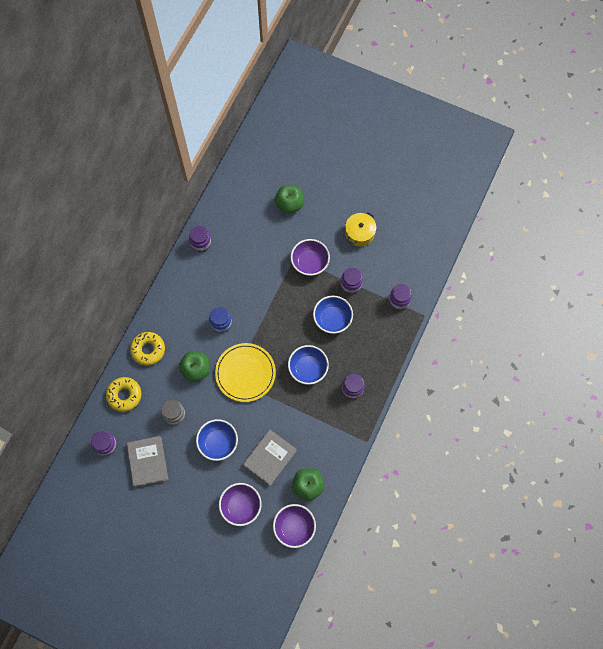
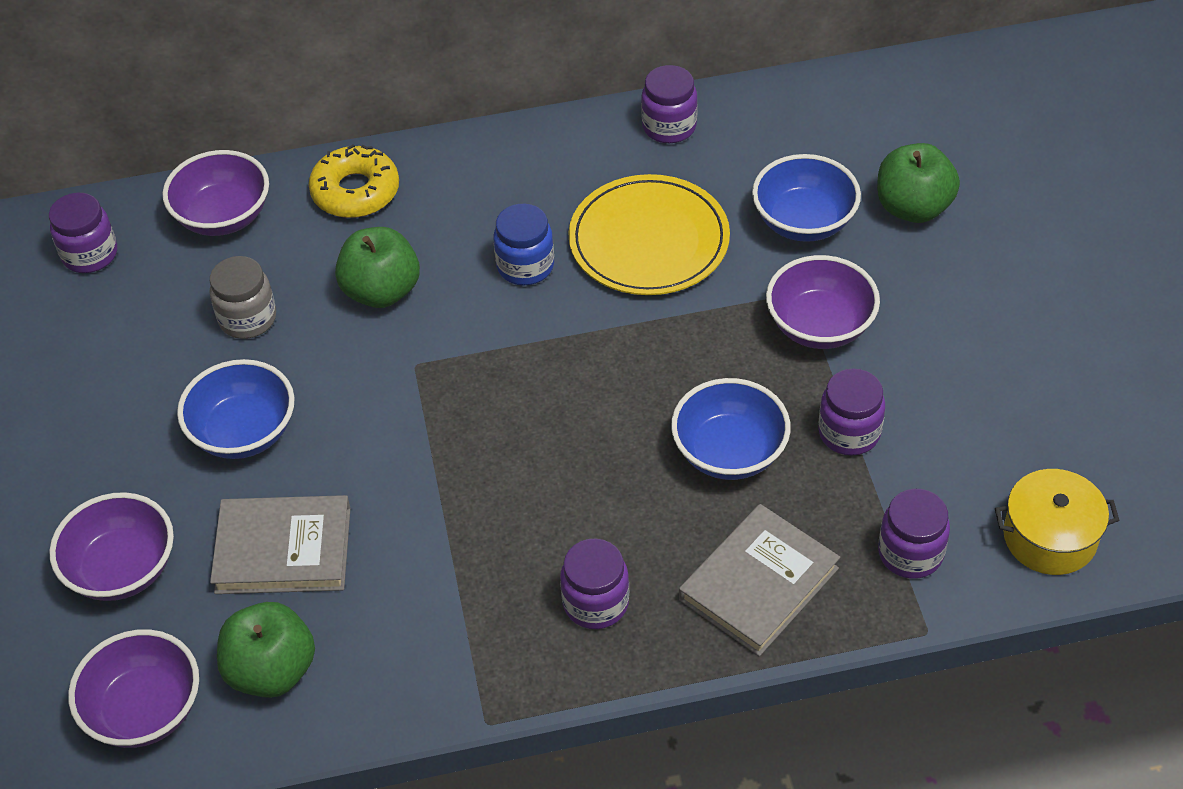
camera: 55 degrees right, 20 degrees down
yellow donut [106,377,141,412] -> purple bowl [162,150,269,236]
grey book [127,436,168,487] -> grey book moved to [679,504,840,656]
yellow plate [215,343,276,402] -> yellow plate moved to [568,174,730,295]
blue bowl [288,345,329,385] -> blue bowl moved to [752,154,861,242]
yellow pot [345,212,377,246] -> yellow pot moved to [995,469,1119,575]

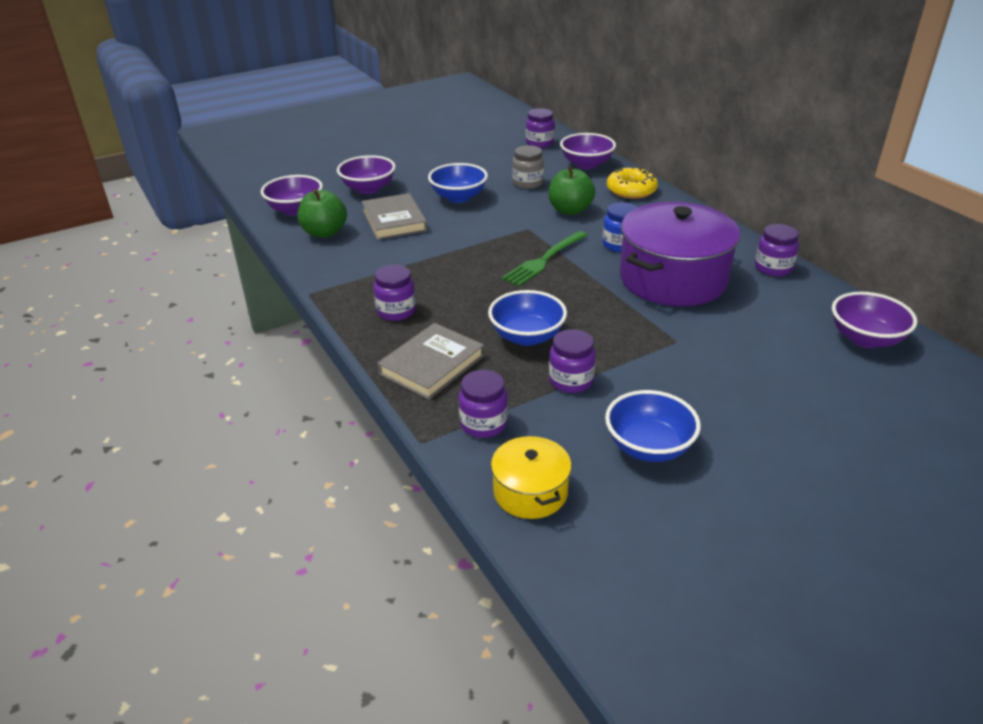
camera: 70 degrees right, 15 degrees down
yellow plate [568,174,730,295] -> purple pot [620,202,740,306]
grey book [679,504,840,656] -> grey book turned 75 degrees counterclockwise [377,323,484,400]
blue bowl [752,154,861,242] -> blue bowl moved to [605,390,701,462]
purple bowl [766,255,880,349] -> purple bowl moved to [832,292,917,348]
green apple [877,143,960,223] -> none
none -> green fork [502,231,588,286]

